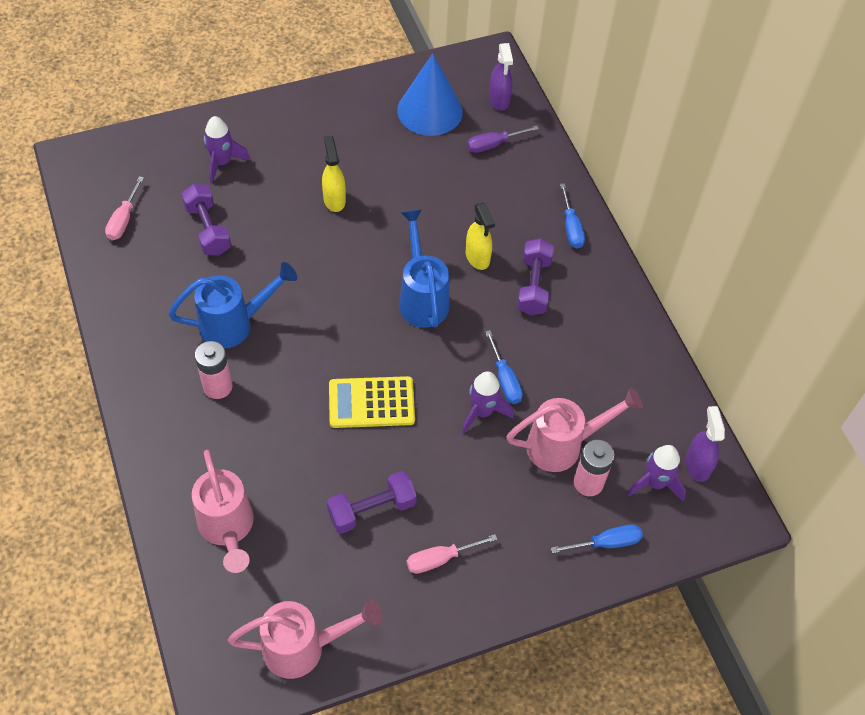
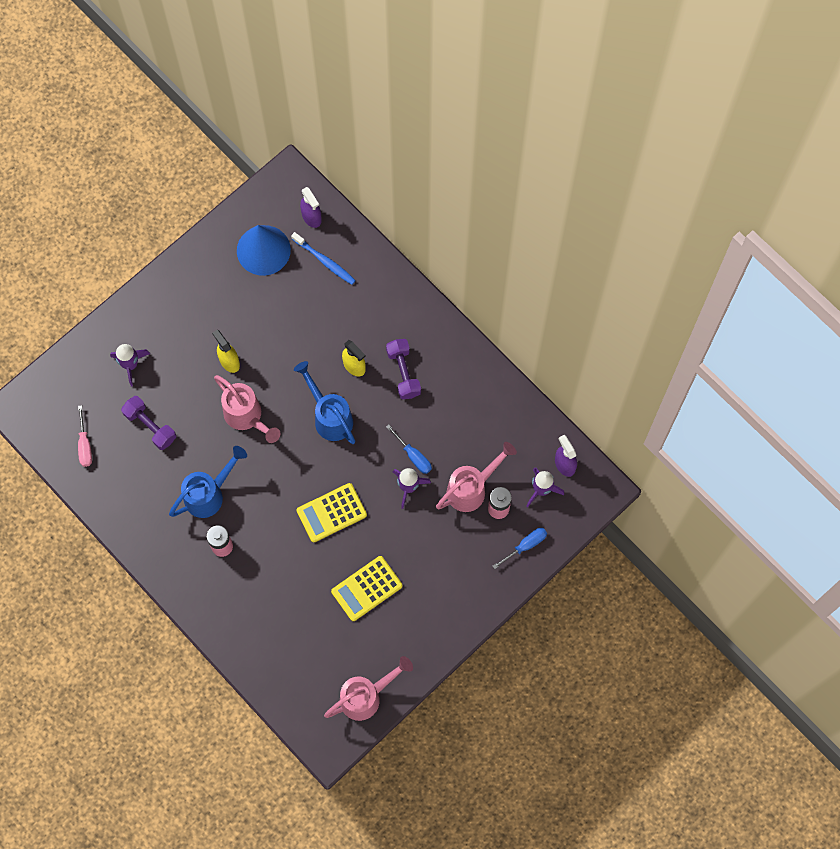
camera: 20 degrees left, 15 degrees up
pink watering can [192,450,254,573] -> pink watering can moved to [214,375,280,443]
purple dumbbell [327,471,417,534] -> yellow calculator [331,556,402,621]
pink screwdriver [407,534,497,574] -> none
purple screwdriver [467,125,539,153] -> blue toothbrush [291,232,356,285]
blue screwdriver [560,183,585,249] -> none

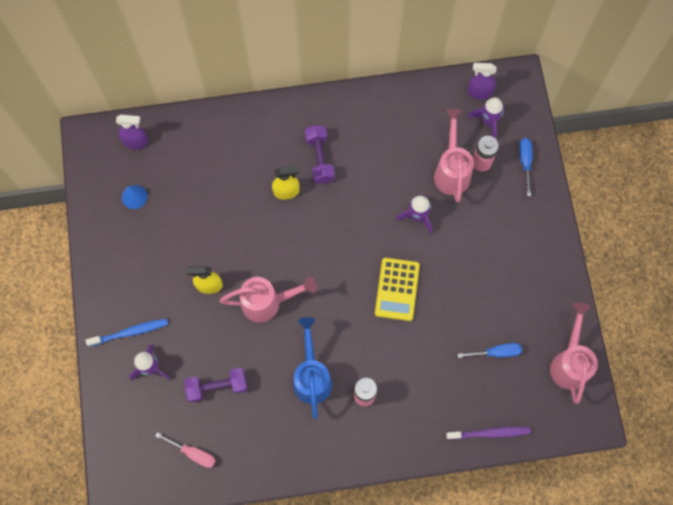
camera: 55 degrees left, 0 degrees up
blue cone [237,225,291,276] -> blue cone [122,185,147,209], size x0.48
blue toothbrush [291,232,356,285] -> blue toothbrush moved to [85,319,168,347]
blue watering can [294,361,355,444] -> none
yellow calculator [331,556,402,621] -> none
purple dumbbell [386,339,421,399] -> purple dumbbell turned 60 degrees clockwise [305,125,335,184]
blue screwdriver [386,425,432,474] -> blue screwdriver moved to [458,343,522,358]
none -> purple toothbrush [446,426,531,440]

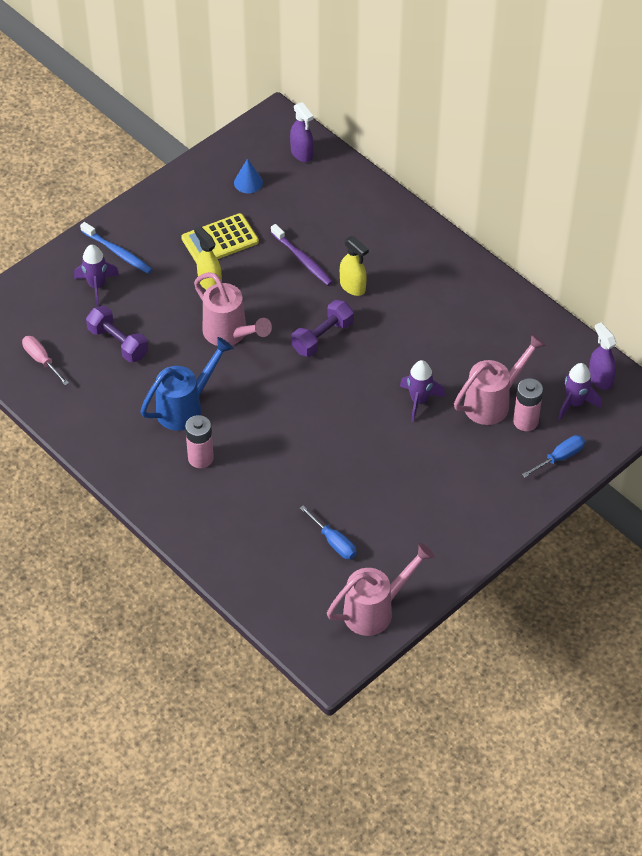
camera: 55 degrees right, 20 degrees down
pink screwdriver [155,433,216,468] -> pink screwdriver turned 150 degrees clockwise [22,336,69,385]
purple dumbbell [305,125,335,184] -> purple dumbbell moved to [291,300,354,357]
yellow calculator [375,258,420,321] -> yellow calculator moved to [181,213,259,264]
purple toothbrush [446,426,531,440] -> purple toothbrush moved to [271,224,333,286]

